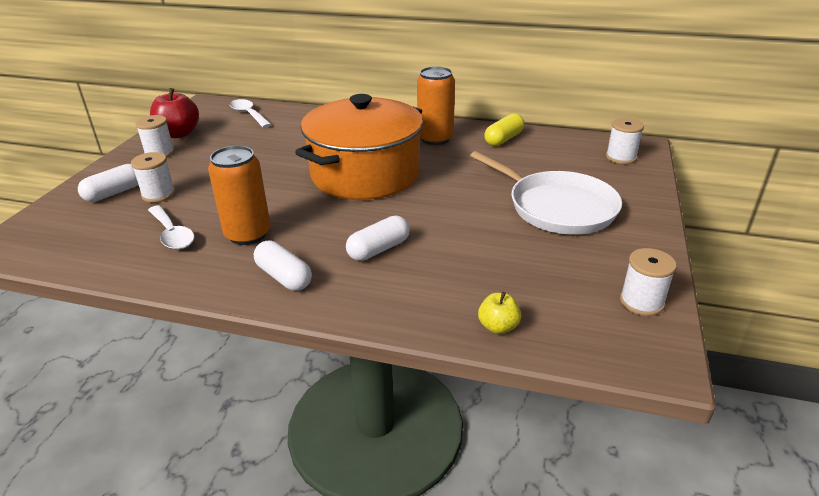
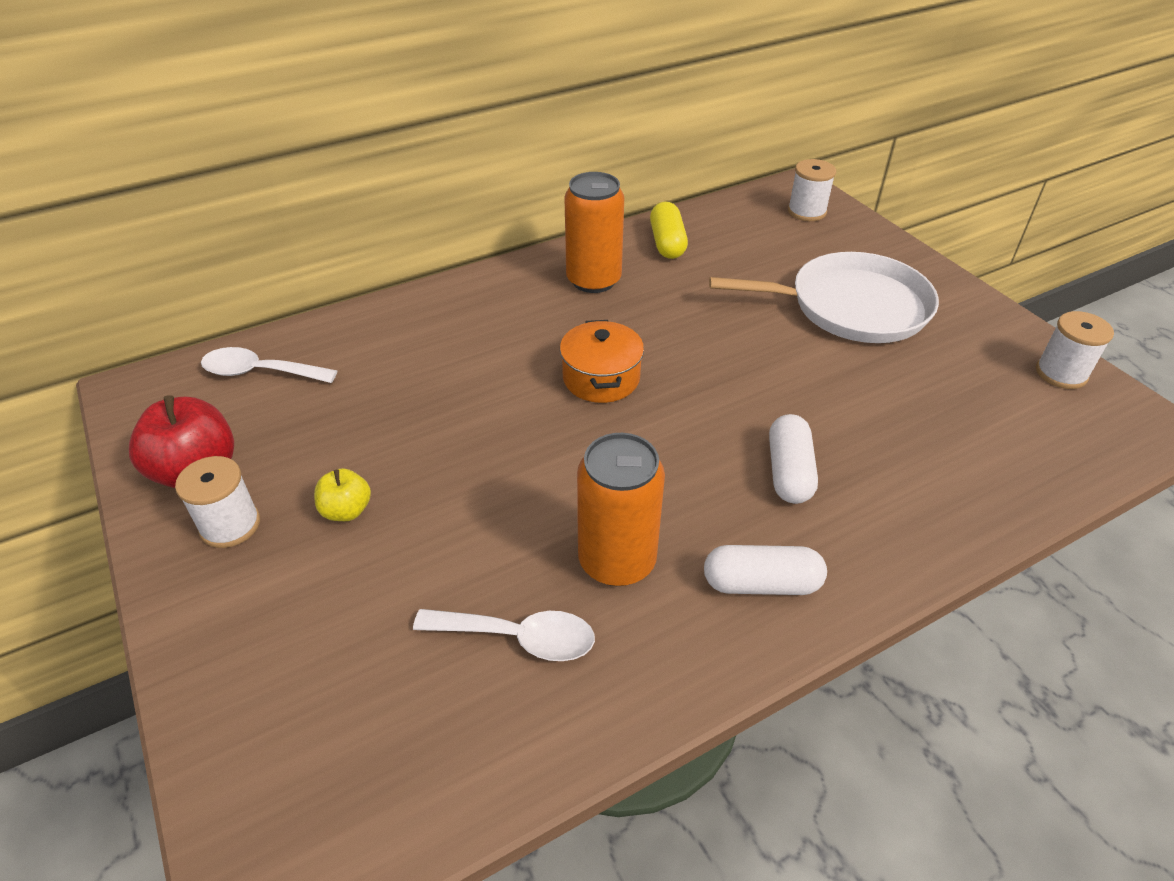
camera: 45 degrees left, 10 degrees up
white capsule [78,164,138,202] -> none
white spool [131,152,176,203] -> none
orange pot [295,94,423,200] -> orange pot [560,320,644,403], size x0.45
yellow apple [478,292,521,334] -> yellow apple moved to [314,468,371,521]

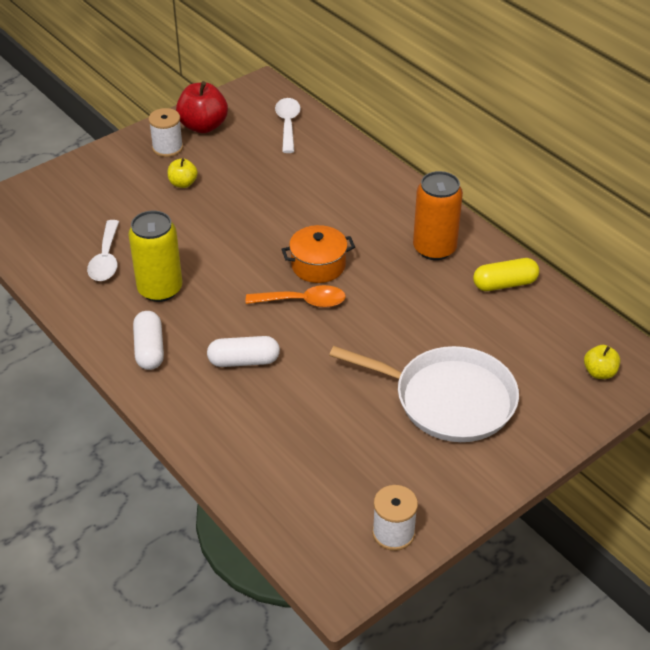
camera: 80 degrees right, 0 degrees up
orange can [577,433,665,586] -> yellow can [128,211,182,302]
white pan [709,252,939,343] -> white pan turned 60 degrees counterclockwise [329,346,519,442]
white spool [788,159,836,221] -> yellow apple [584,345,620,379]
none -> orange spoon [246,285,346,308]

